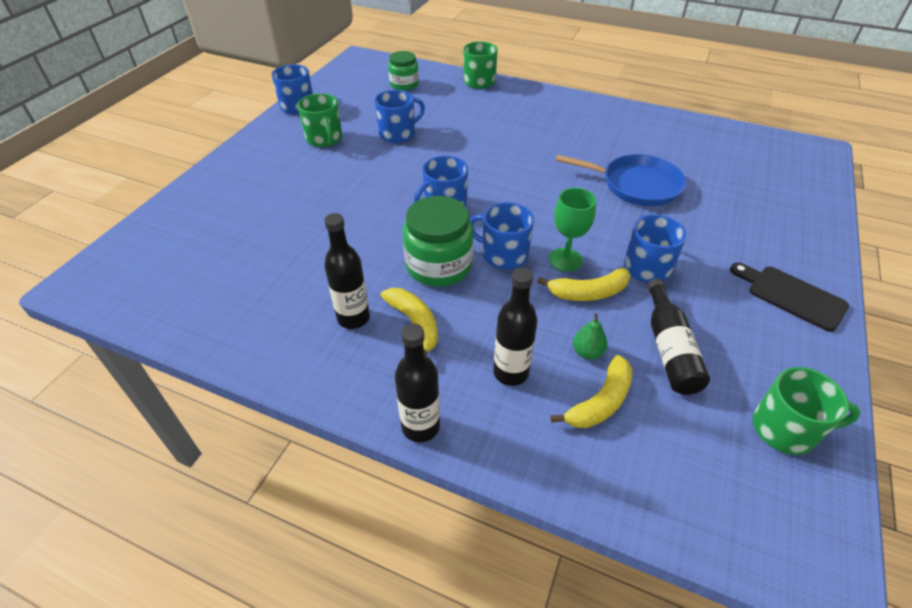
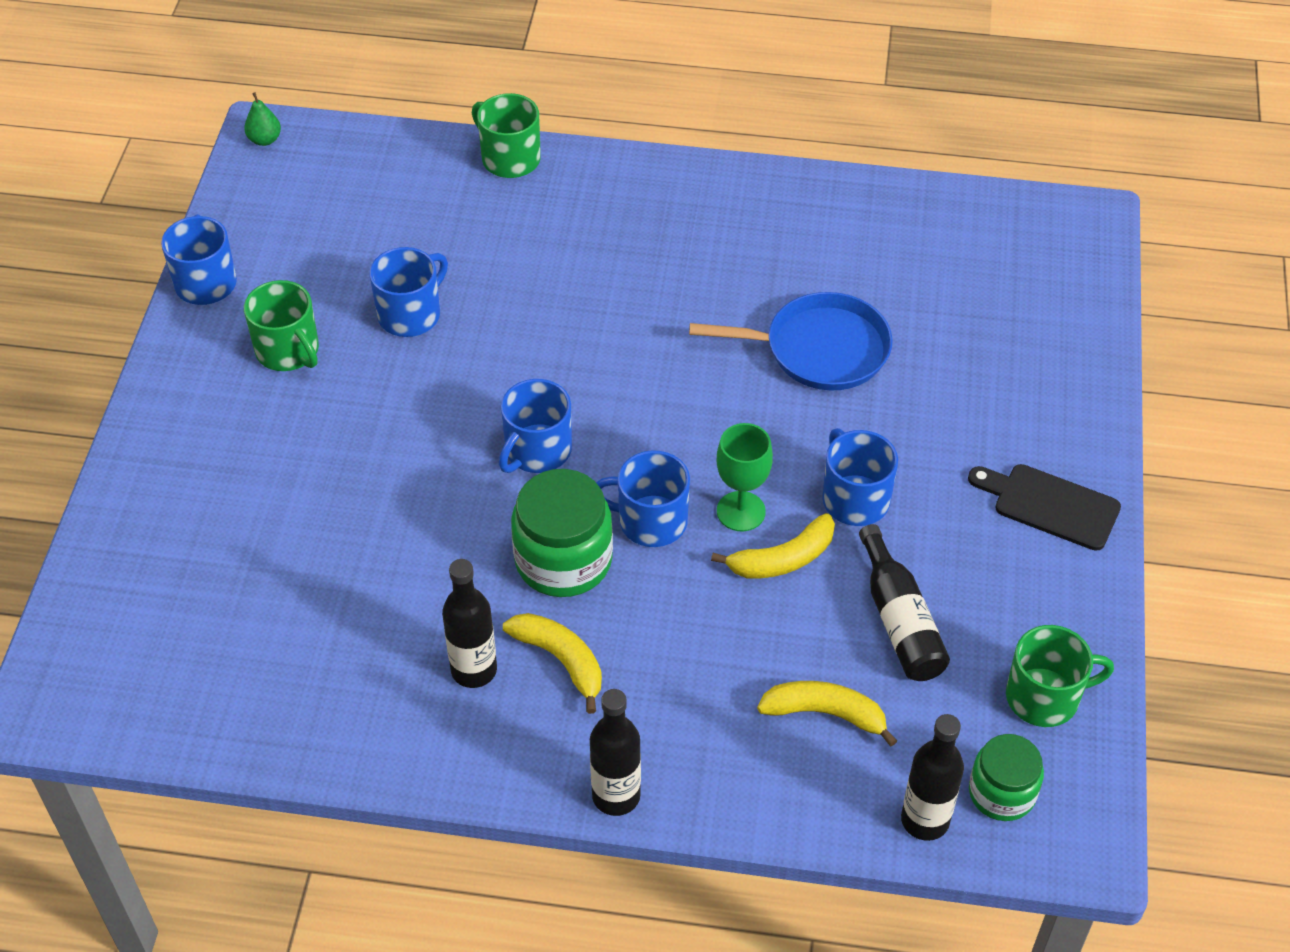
camera: 15 degrees left, 5 degrees up
green jar [388,51,419,91] -> green jar moved to [969,734,1044,821]
black bottle [493,268,537,386] -> black bottle moved to [901,714,964,841]
yellow banana [550,355,632,428] -> yellow banana turned 105 degrees counterclockwise [757,681,897,746]
green pear [573,313,607,359] -> green pear moved to [244,92,281,146]

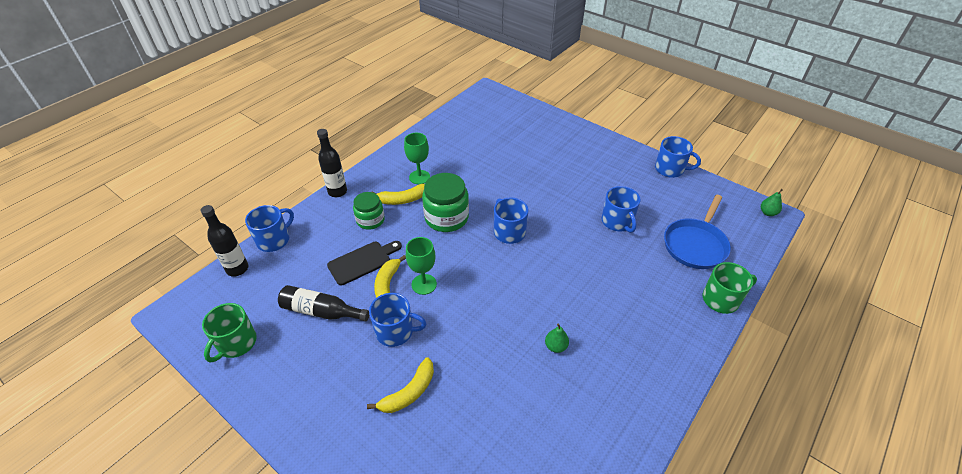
camera: 120 degrees right, 5 degrees down
green mug [244,280,319,371] -> none
black bottle [442,559,497,688] -> green goblet [404,133,430,184]
blue mug [596,450,690,547] -> blue mug moved to [245,205,294,252]
blue pan [689,292,893,390] -> blue pan moved to [664,195,731,269]
yellow banana [757,681,897,746] -> yellow banana moved to [367,357,434,413]
black cutting board [968,464,1121,551] -> black cutting board moved to [327,241,402,285]
green jar [969,734,1044,821] -> green jar moved to [353,192,385,230]
none -> green pear [545,323,569,353]

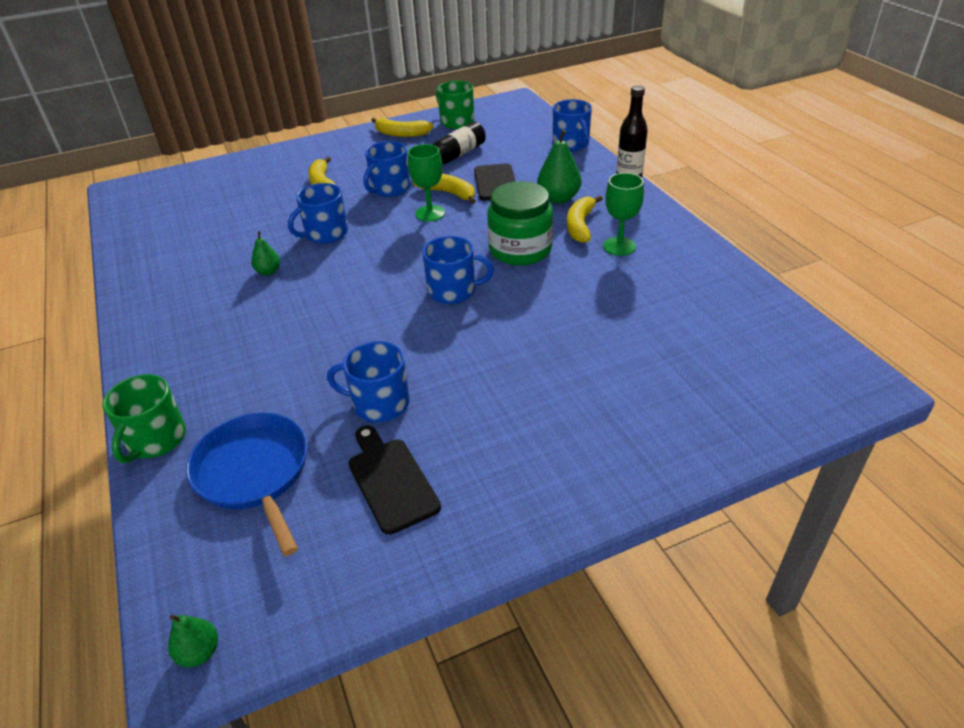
camera: 120 degrees right, 5 degrees down
black bottle [201,205,248,277] -> none
green jar [353,192,385,230] -> green pear [537,129,581,204]
blue mug [655,136,701,178] -> blue mug moved to [288,183,348,244]
none -> black cutting board [349,425,441,535]
none -> yellow banana [371,118,434,137]

